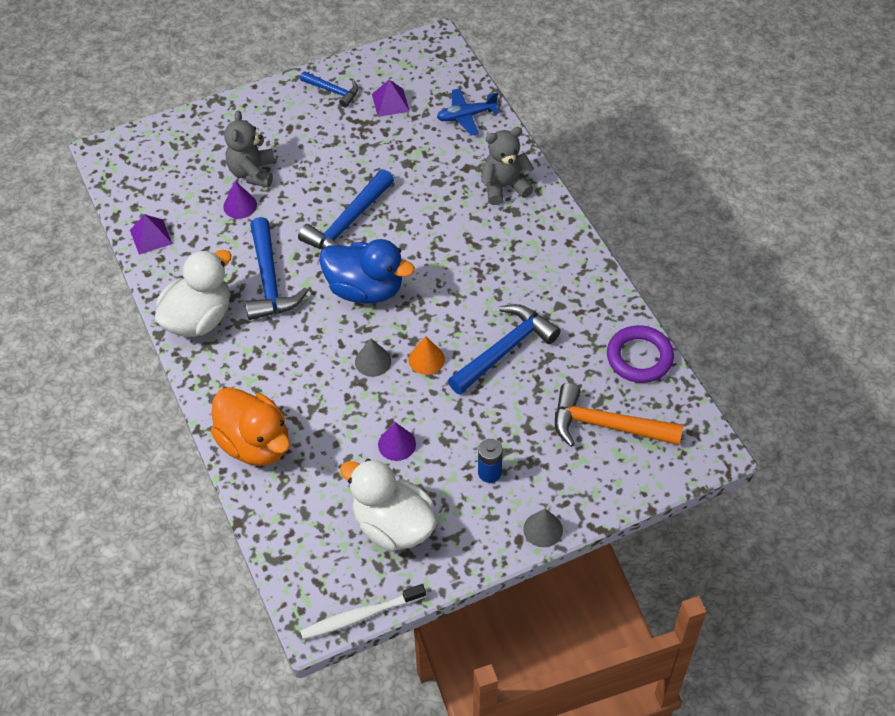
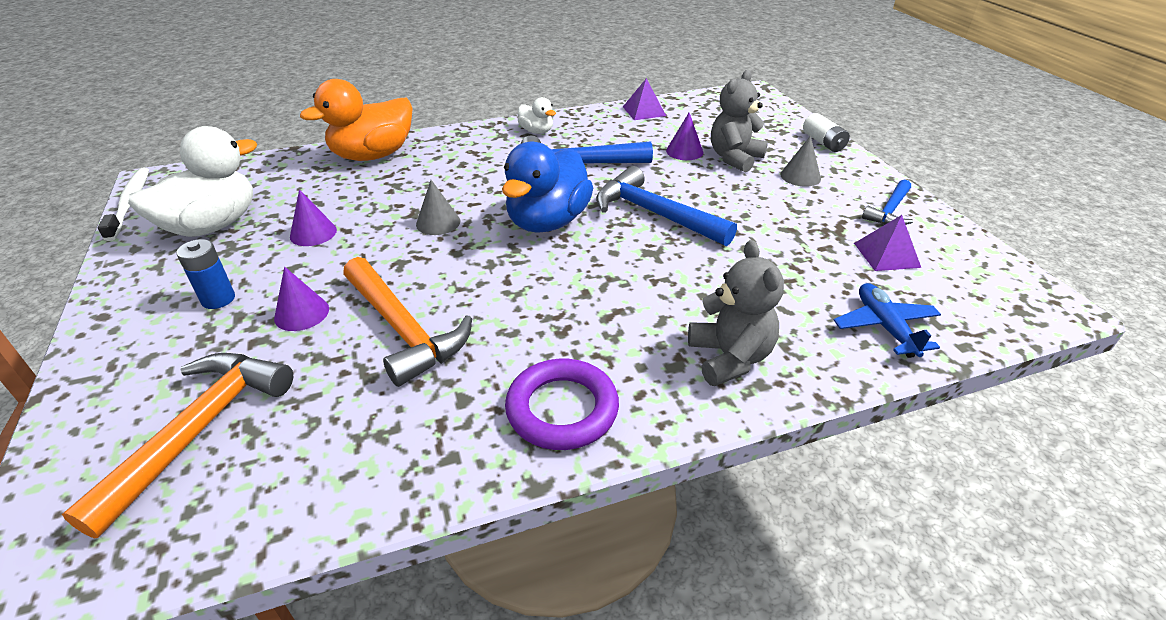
camera: 95 degrees right, 15 degrees down
white duck [155,250,232,337] -> white duck [518,97,556,134], size x0.49
grey teddy bear [224,110,275,187] -> grey teddy bear turned 60 degrees counterclockwise [711,70,768,172]
orange cone [408,336,445,375] -> none
blue hammer [448,304,561,395] -> orange hammer [343,257,472,387]
grey cone [523,509,563,547] -> grey cone moved to [780,136,821,187]
purple ring [607,325,674,383] -> purple ring moved to [505,359,619,450]
none -> purple cone [274,267,329,331]
none -> white battery [803,113,850,152]

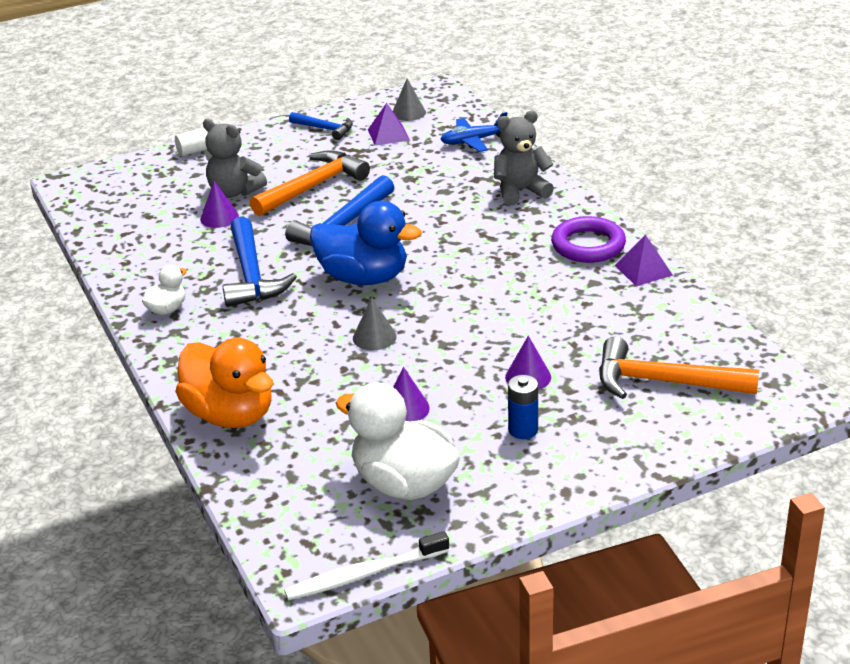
camera: 95 degrees left, 5 degrees down
orange hammer [343,257,472,387] -> orange hammer moved to [250,150,370,216]
purple pyramid [623,78,666,120] -> purple pyramid moved to [615,235,673,286]
grey cone [780,136,821,187] -> grey cone moved to [393,79,426,121]

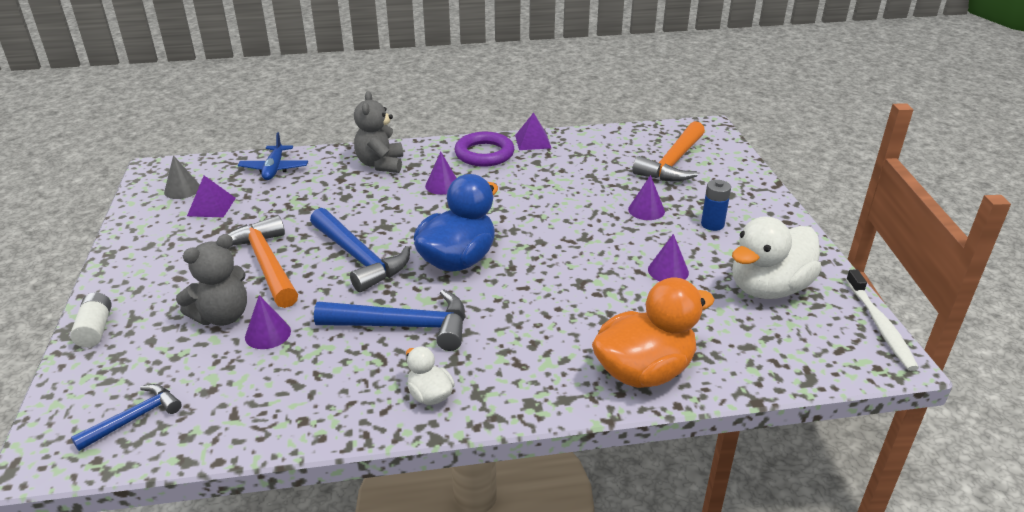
camera: 75 degrees left, 0 degrees up
blue hammer [289,112,353,140] -> blue hammer moved to [71,384,182,451]
grey cone [353,297,397,350] -> none
none -> purple cone [425,152,456,195]

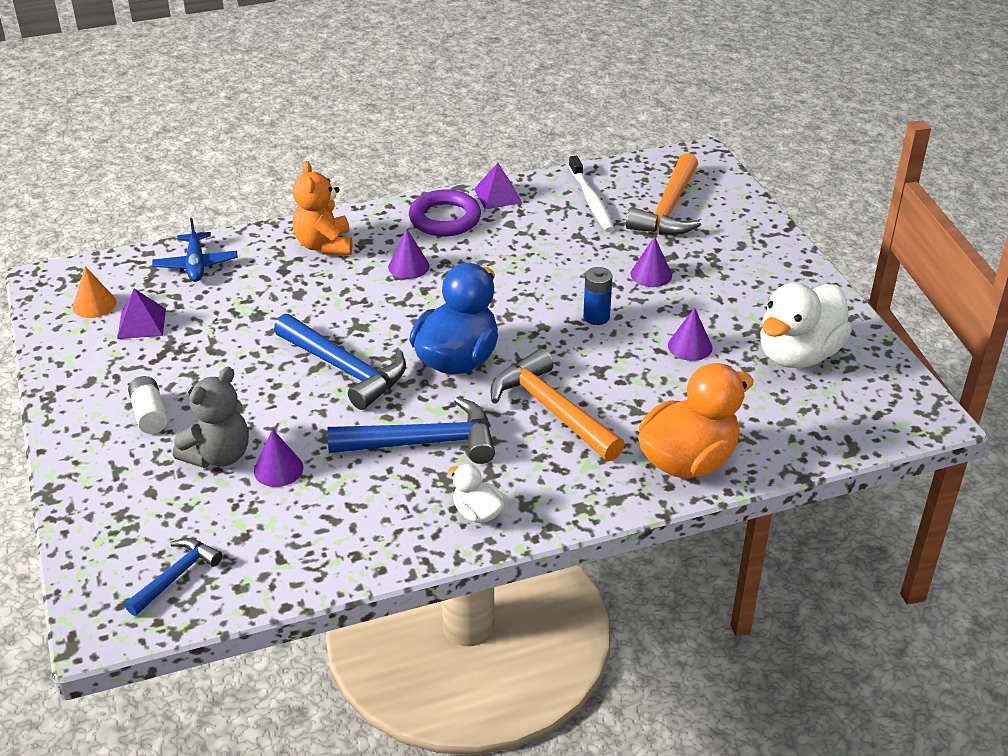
camera: 10 degrees left, 5 degrees up
white battery [70,293,112,348] -> white battery moved to [128,376,168,434]
grey cone [164,155,200,199] -> orange cone [73,266,117,318]
orange hammer [228,215,298,308] -> orange hammer moved to [491,349,625,461]
grey teddy bear [354,91,403,173] -> orange teddy bear [293,161,353,255]
blue battery [701,180,731,231] -> blue battery moved to [583,267,613,325]
white toothbrush [846,269,919,371] -> white toothbrush moved to [569,156,615,232]

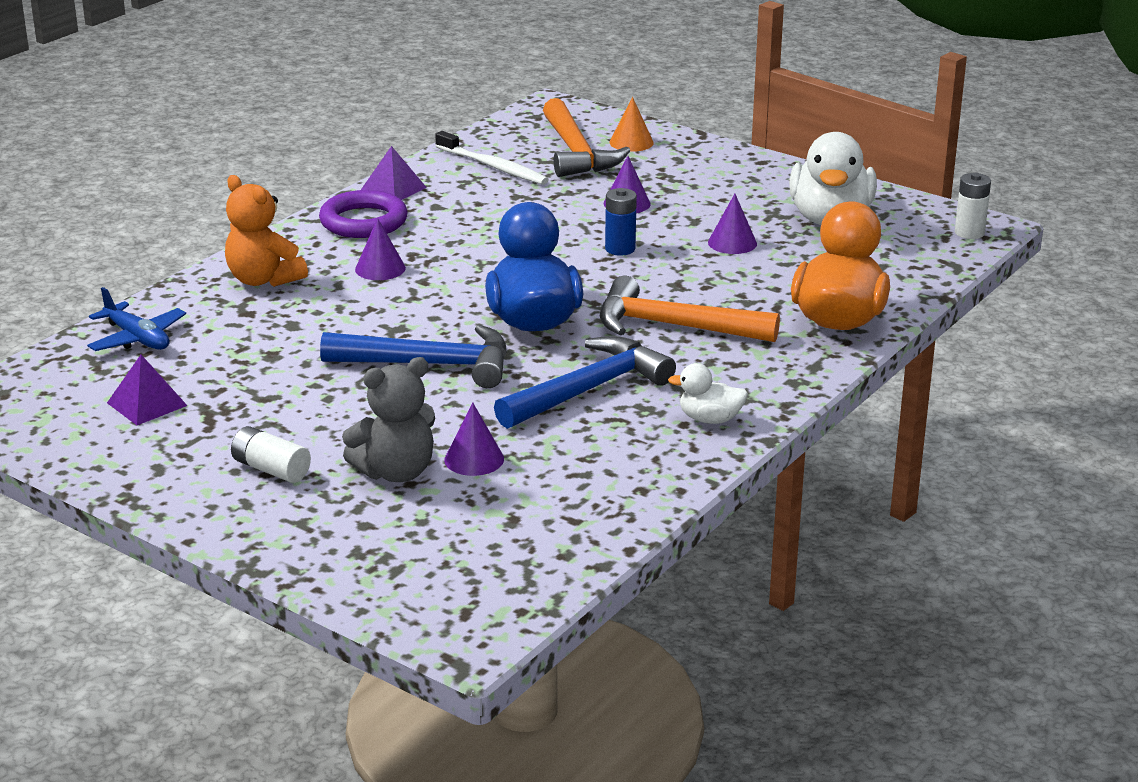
camera: 35 degrees left, 10 degrees down
orange cone [73,266,117,318] -> orange cone moved to [610,97,654,152]
blue hammer [124,538,222,616] -> none
grey teddy bear [173,367,249,468] -> grey teddy bear turned 60 degrees clockwise [342,357,435,482]
none -> white battery [955,173,991,239]

